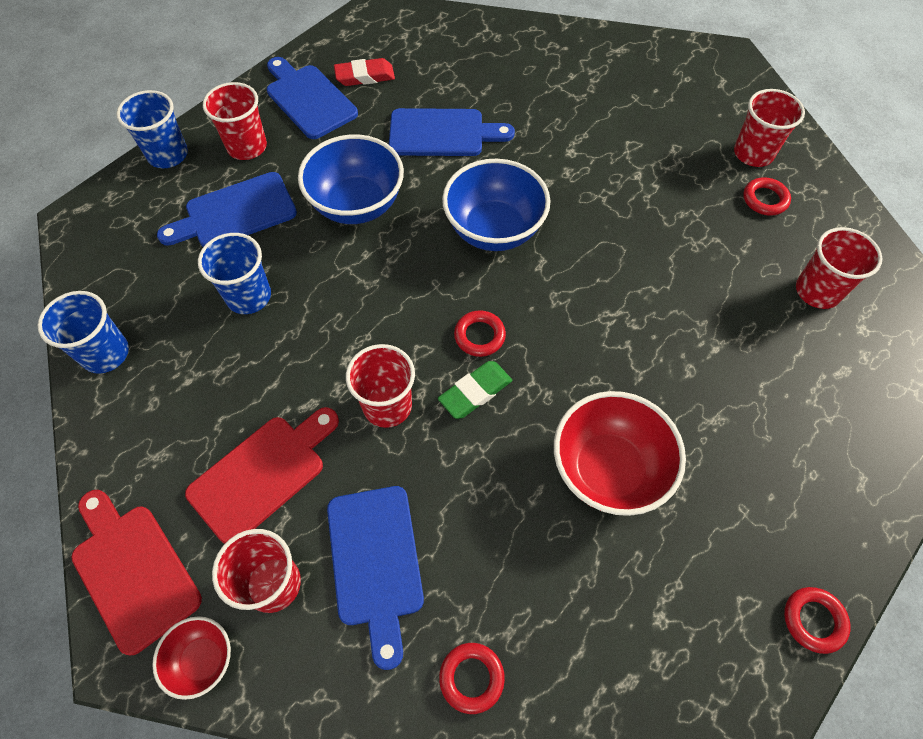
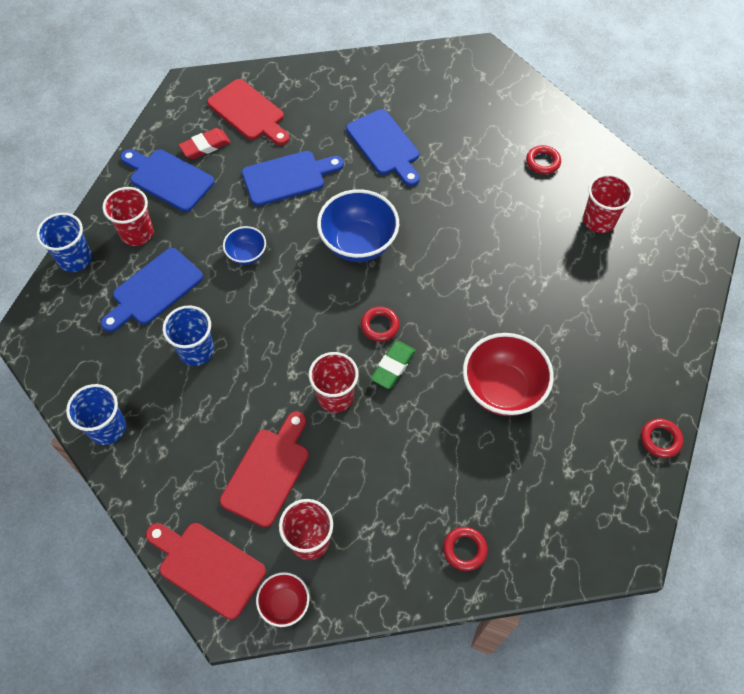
camera: 20 degrees left, 0 degrees up
blue bowl [298,135,404,224] -> blue bowl [223,226,266,265], size x0.53
blue cutting board [327,486,424,670] -> blue cutting board moved to [346,109,420,186]
red cup [734,89,805,167] -> none
none -> red cutting board [207,79,289,145]

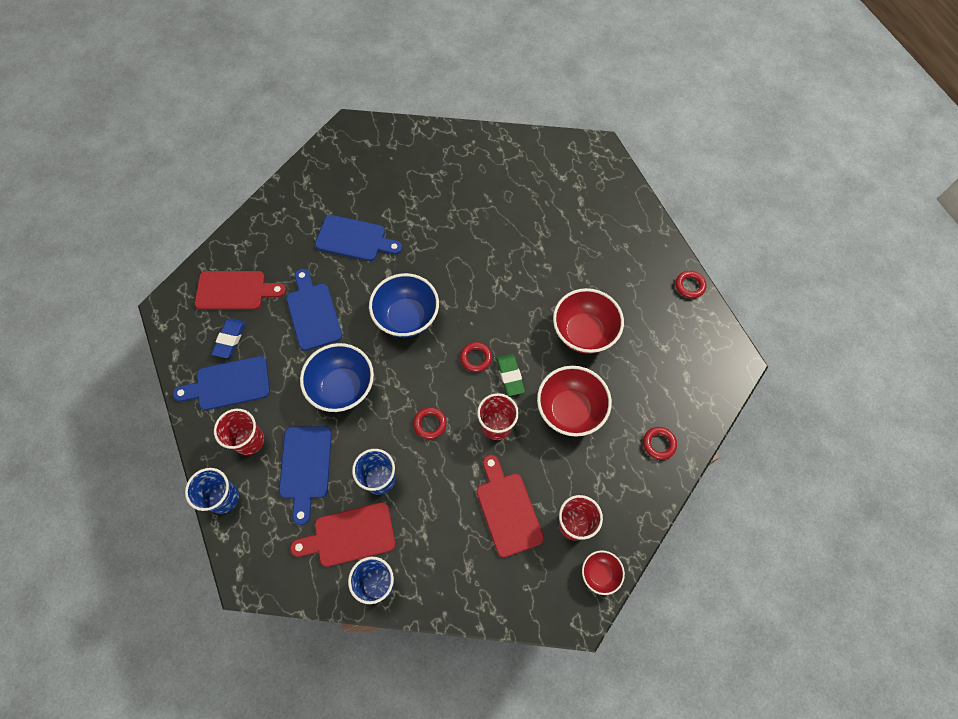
camera: 45 degrees left, 5 degrees up
red cutting board [146,523,266,620] -> red cutting board moved to [290,502,395,567]
red eraser [179,128,231,159] -> blue eraser [211,318,246,358]
blue bowl [223,226,266,265] -> blue bowl [300,343,374,412], size x1.88
blue cutting board [242,151,344,206] -> blue cutting board turned 45 degrees counterclockwise [286,269,342,351]
red ring [526,145,561,175] -> red ring moved to [413,407,447,439]
red cup [583,174,633,233] -> none
none -> red bowl [537,366,612,437]

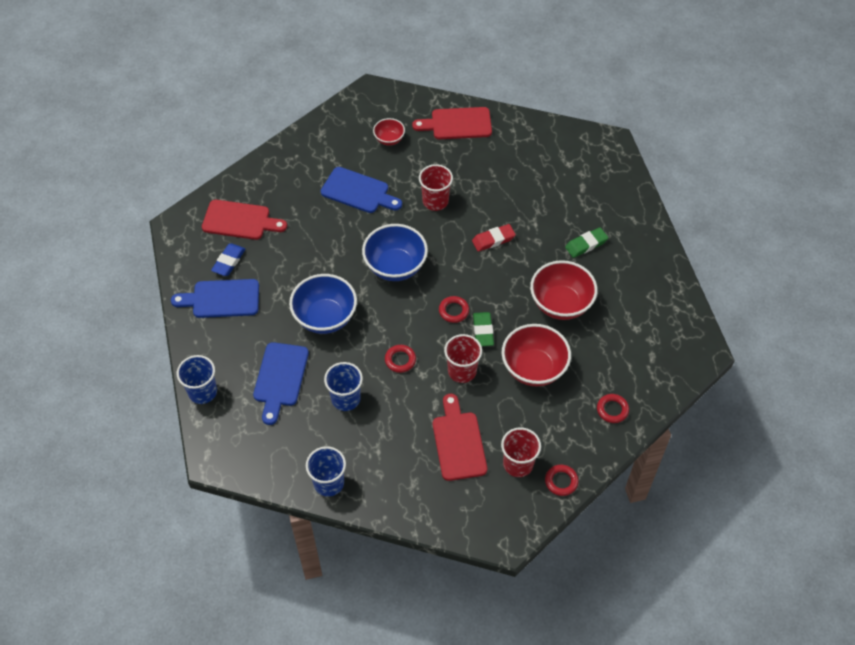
camera: 10 degrees right, 10 degrees down
red cup [214,409,264,455] -> red cup moved to [419,164,453,211]
blue cutting board [286,269,342,351] -> none
red cutting board [290,502,395,567] -> red cutting board moved to [412,107,492,139]
red bowl [582,550,625,595] -> red bowl moved to [373,118,405,146]
red ring [675,271,706,299] -> red ring moved to [545,465,579,496]
none -> red eraser [472,224,516,252]
none -> green eraser [565,227,608,258]

